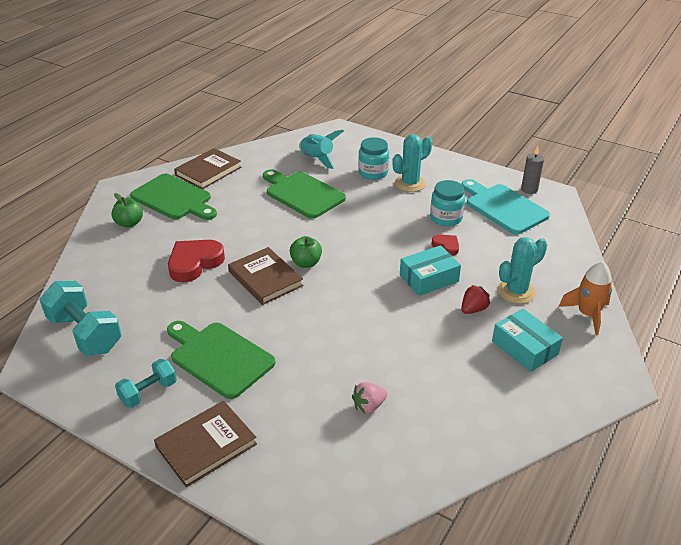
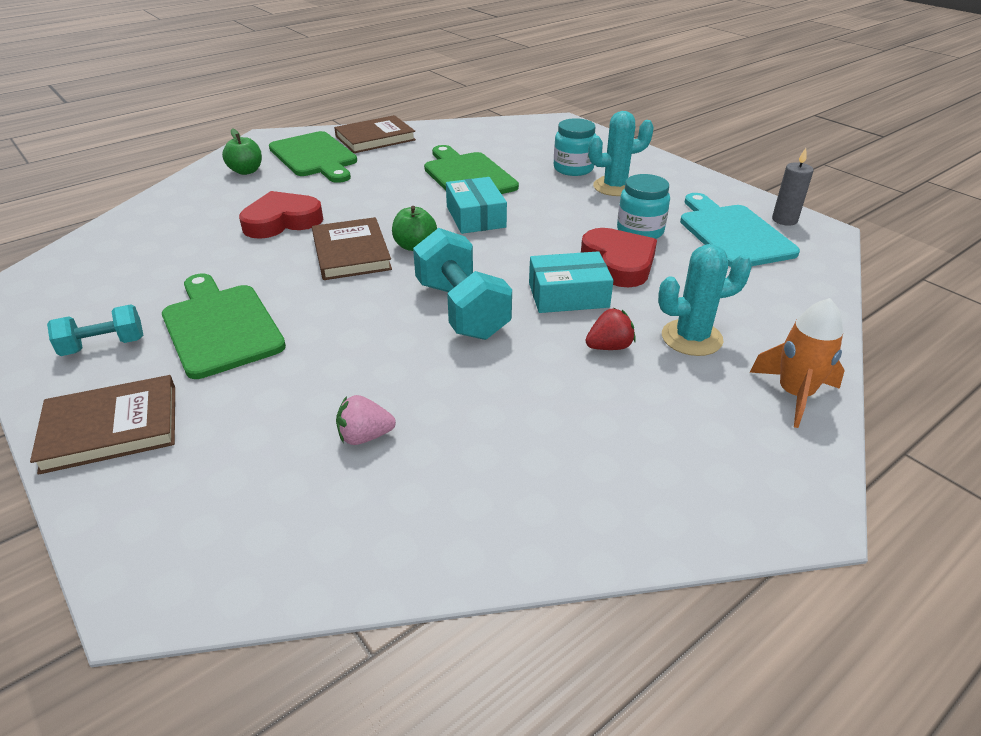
camera: 20 degrees right, 0 degrees up
turquoise dumbbell [39,281,122,356] -> turquoise dumbbell moved to [413,228,512,340]
turquoise rocket [299,130,344,169] -> none
red heart [432,235,459,256] -> red heart [581,228,657,287], size x1.94
turquoise box [492,309,563,372] -> turquoise box moved to [446,177,507,234]

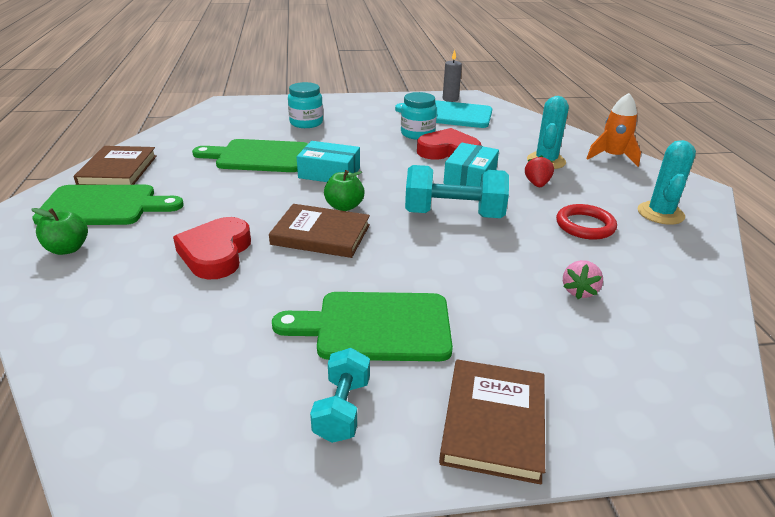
camera: 60 degrees left, 5 degrees down
turquoise cactus [588,111,654,196] -> turquoise cactus moved to [638,140,696,225]
none -> red ring [556,204,617,240]

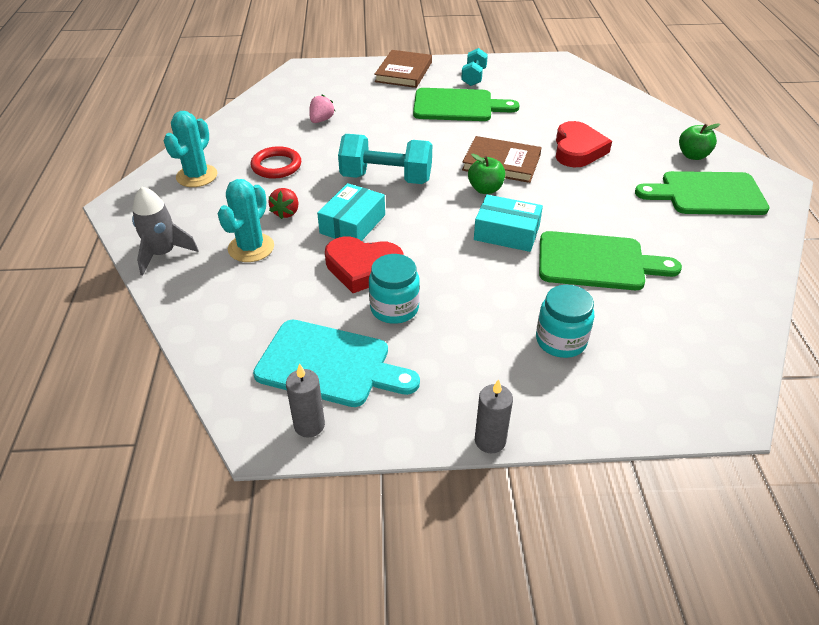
camera: 175 degrees left, 10 degrees up
brown book [73,146,157,185] -> none
orange rocket [586,93,641,167] -> grey rocket [132,186,199,276]
none -> grey candle [475,379,513,454]

